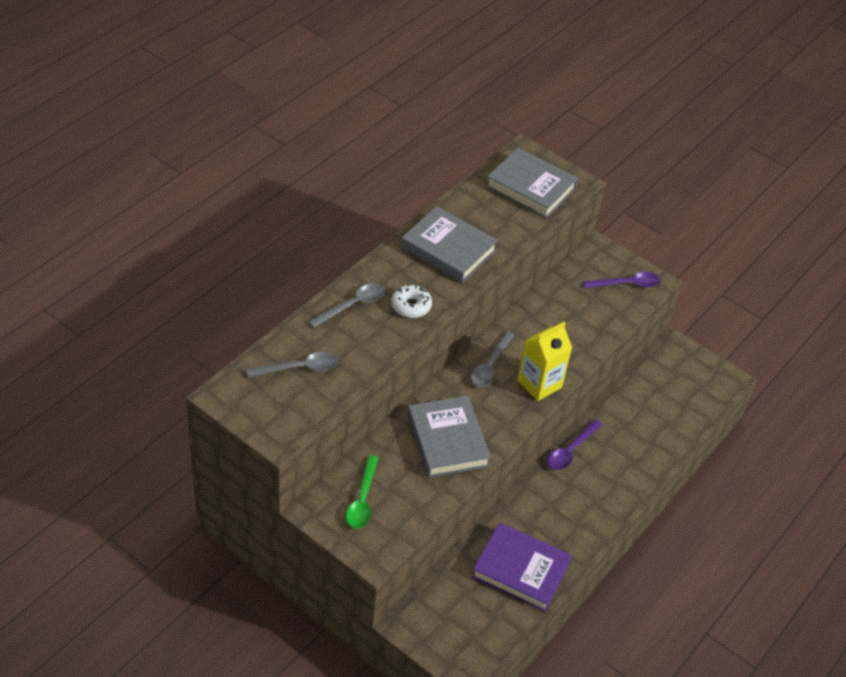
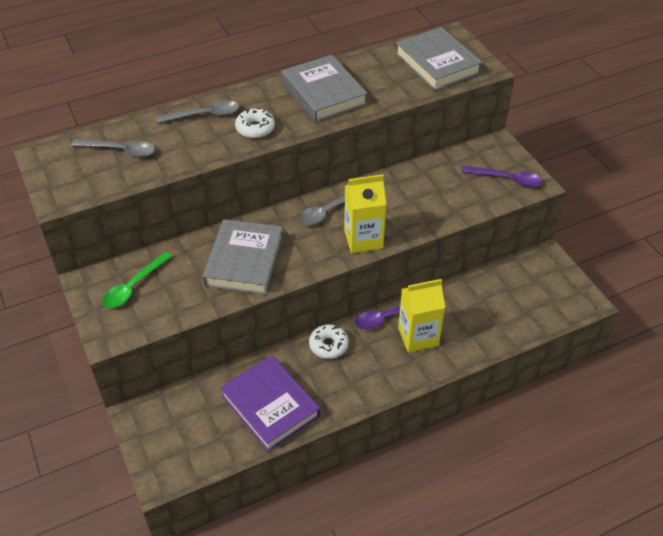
camera: 30 degrees right, 0 degrees up
none -> white donut [309,324,349,359]
none -> yellow carton [398,279,445,352]

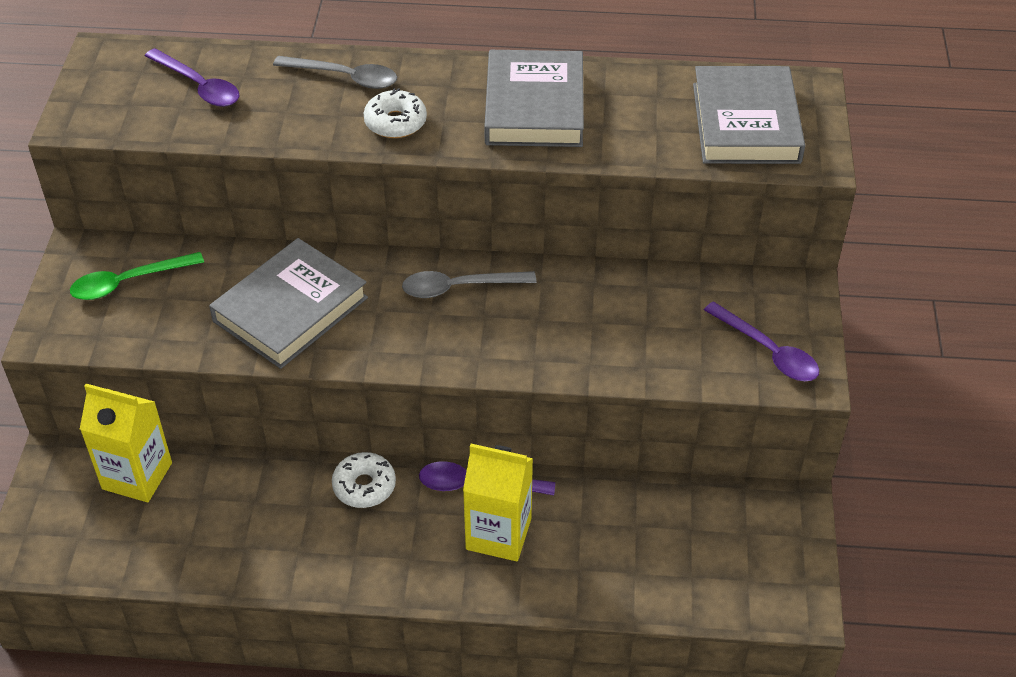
camera: 30 degrees right, 0 degrees up
grey spoon [71,139,155,157] -> purple spoon [145,48,240,107]
purple book [220,355,320,452] -> none
yellow carton [344,174,386,253] -> yellow carton moved to [80,383,172,502]

